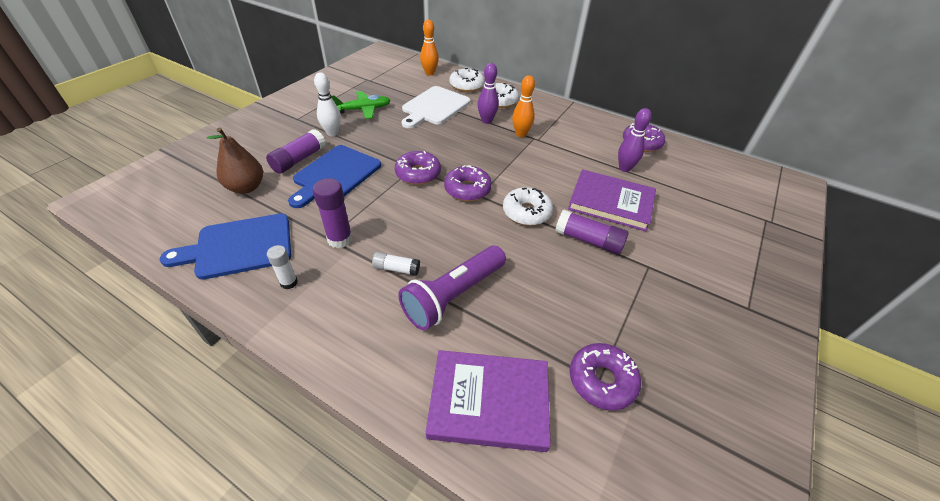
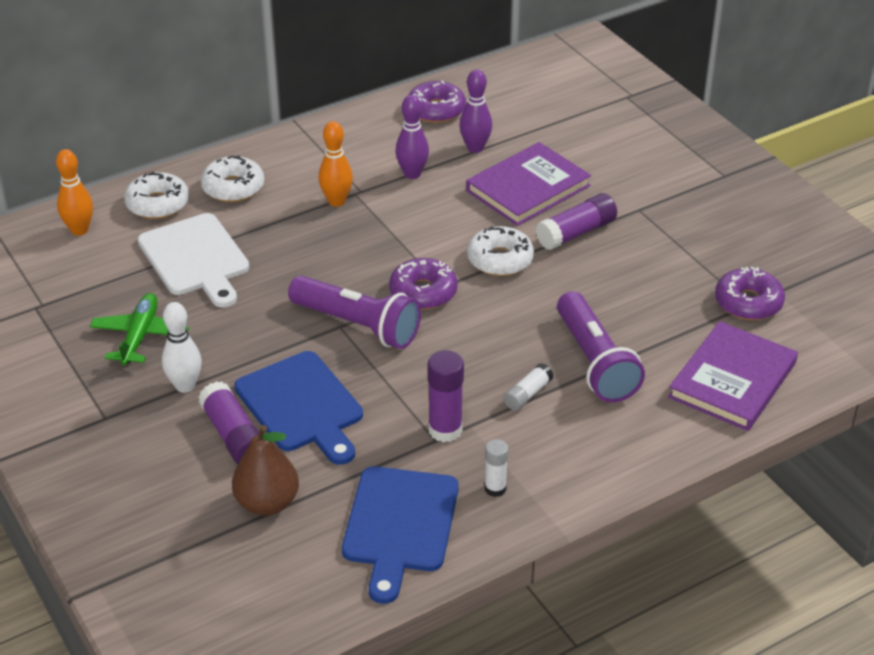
camera: 60 degrees left, 5 degrees down
purple donut [395,151,441,185] -> purple flashlight [288,276,421,349]
purple bowling pin [478,63,499,124] -> purple bowling pin moved to [395,95,429,179]

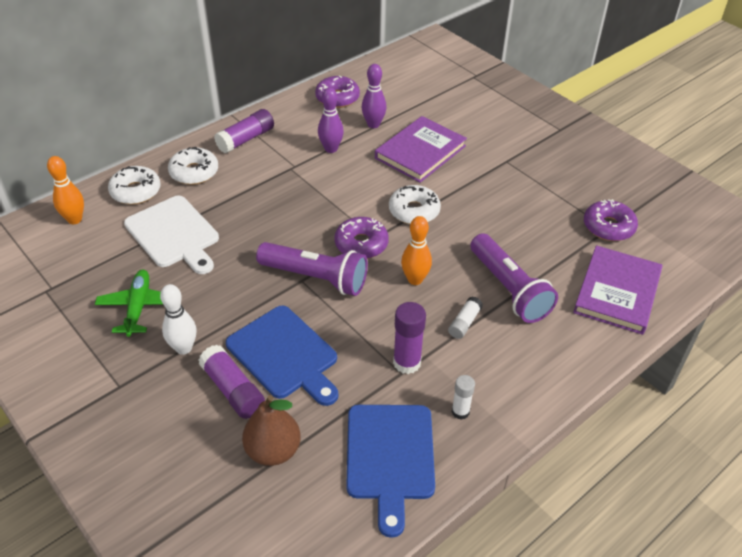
camera: 10 degrees left, 5 degrees up
orange bowling pin [318,121,353,207] -> orange bowling pin moved to [401,216,432,285]
purple glue stick [536,193,617,250] -> purple glue stick moved to [214,109,274,153]

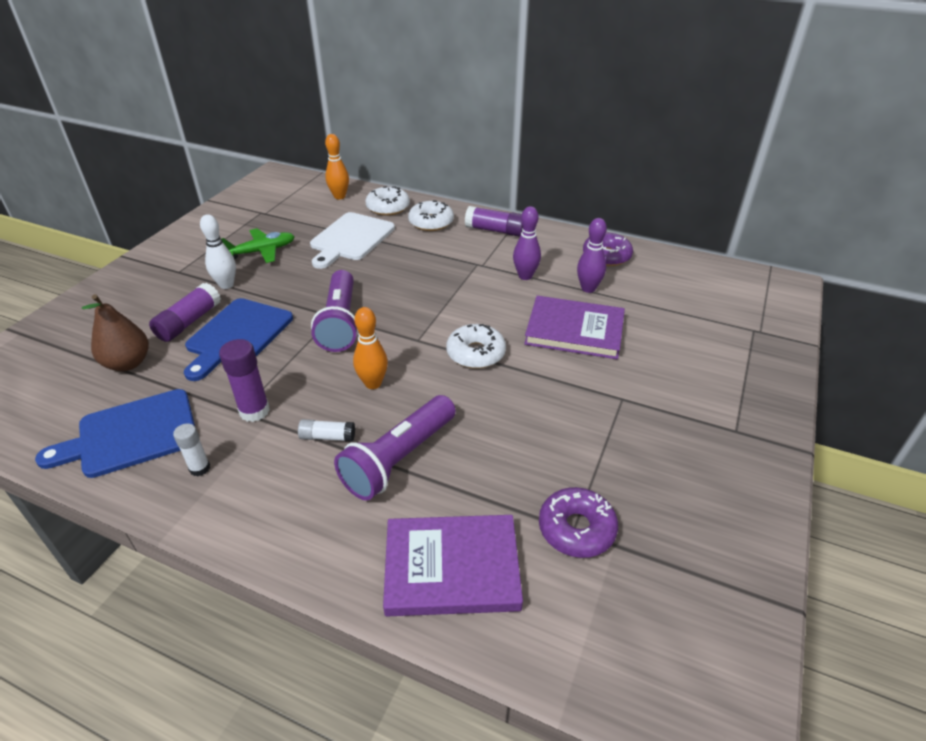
camera: 65 degrees right, 5 degrees down
purple donut [335,217,389,259] -> none

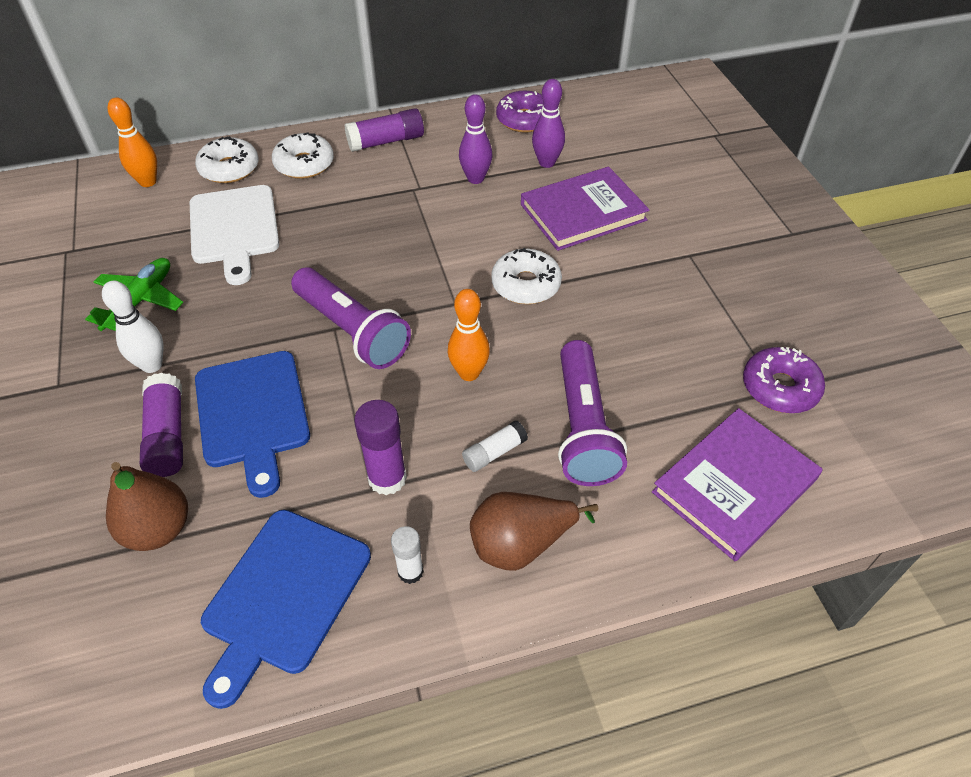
camera: 40 degrees left, 10 degrees up
none -> brown pear [470,492,598,571]

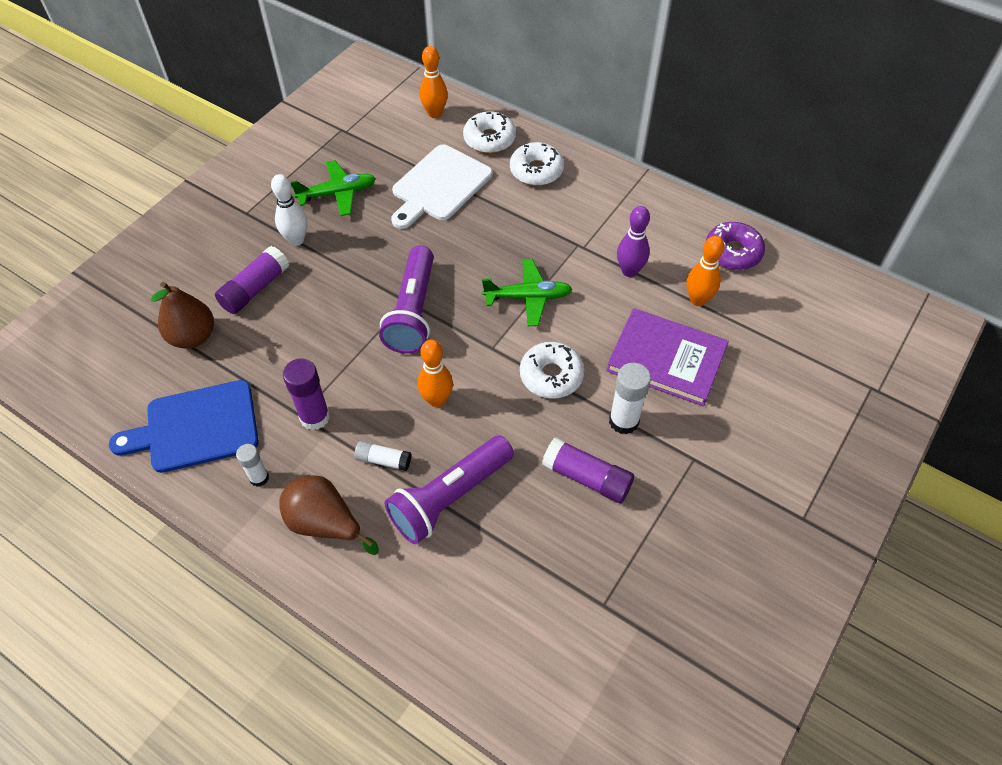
camera: 50 degrees right, 5 degrees up
blue cutting board [195,351,310,498] -> none
purple glue stick [344,108,424,152] -> purple glue stick moved to [542,437,634,503]
purple bowling pin [532,79,565,168] -> orange bowling pin [687,236,725,306]
purple book [652,408,822,561] -> none
purple donut [743,347,825,413] -> none
none -> green plane [482,259,572,326]
none -> white glue stick [609,363,651,434]

